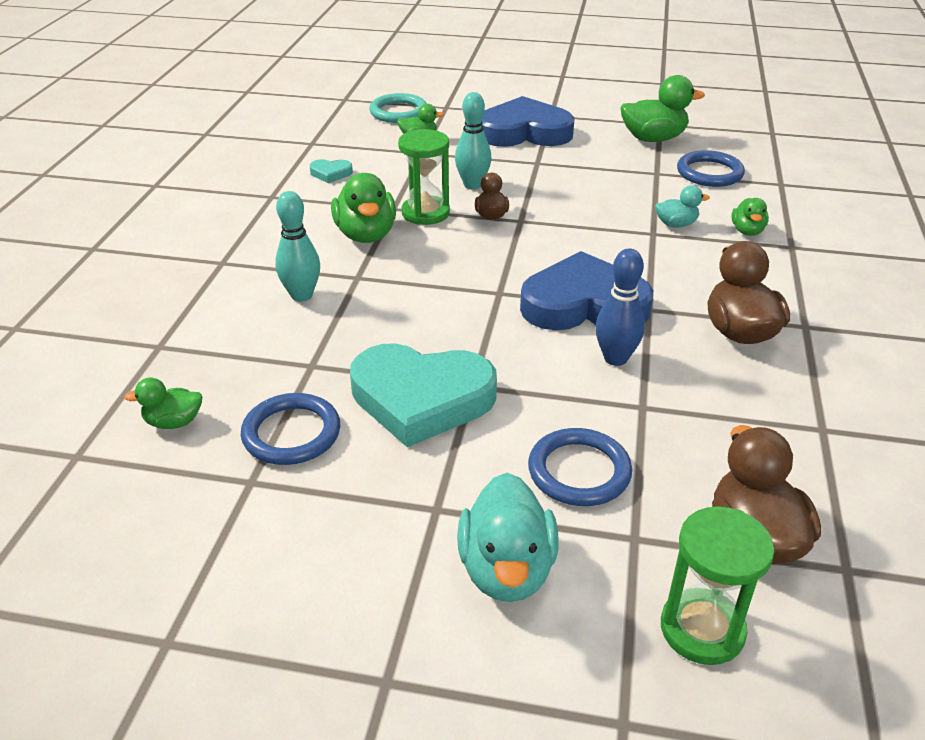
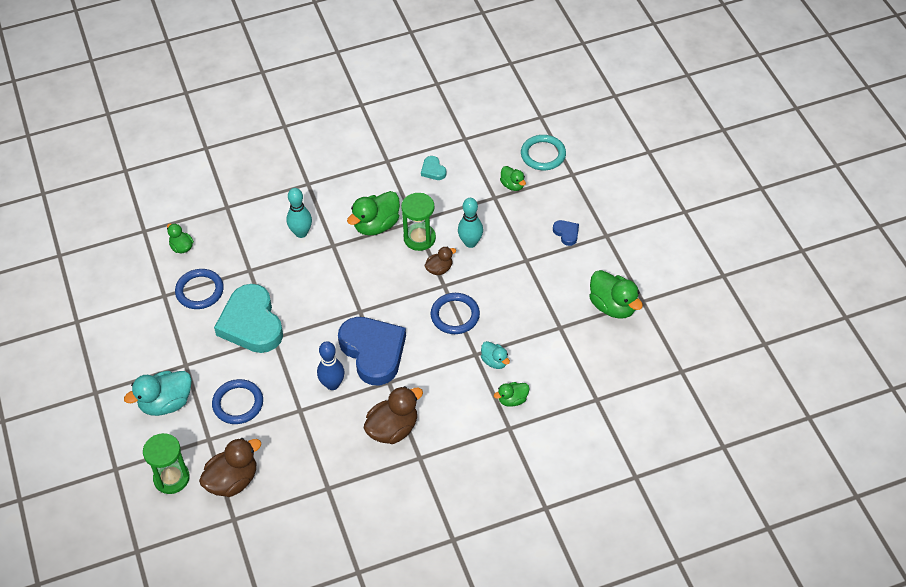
camera: 60 degrees right, 15 degrees up
blue heart [482,96,575,147] -> blue heart [553,220,579,246], size x0.41
blue ring [677,150,745,187] -> blue ring moved to [430,293,480,334]

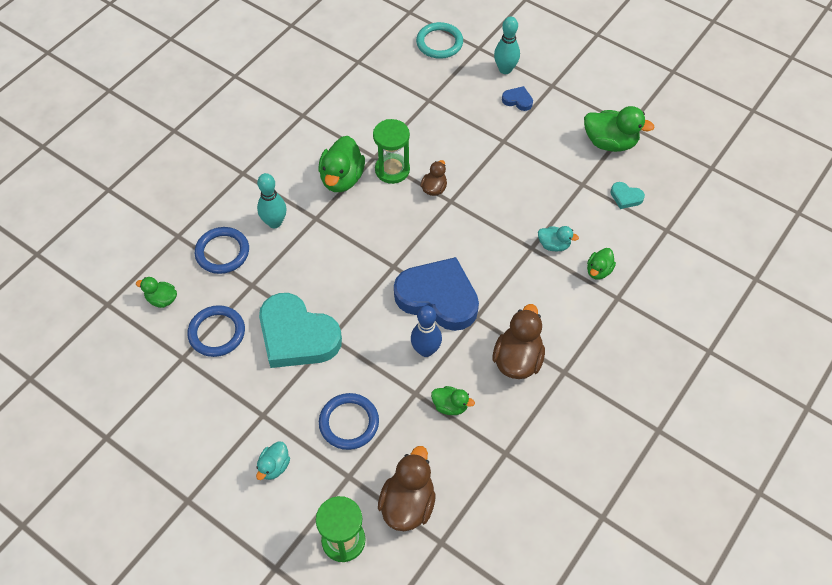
camera: 35 degrees left, 5 degrees up
turquoise duck [124,371,192,416] -> turquoise duck [256,441,290,480], size x0.56
turquoise heart [421,156,446,180] -> turquoise heart moved to [611,182,645,209]
blue ring [430,293,480,334] -> blue ring moved to [195,227,249,274]
turquoise bowling pin [458,198,483,248] -> turquoise bowling pin moved to [494,16,520,74]
green duck [500,166,526,191] -> green duck moved to [431,386,475,415]

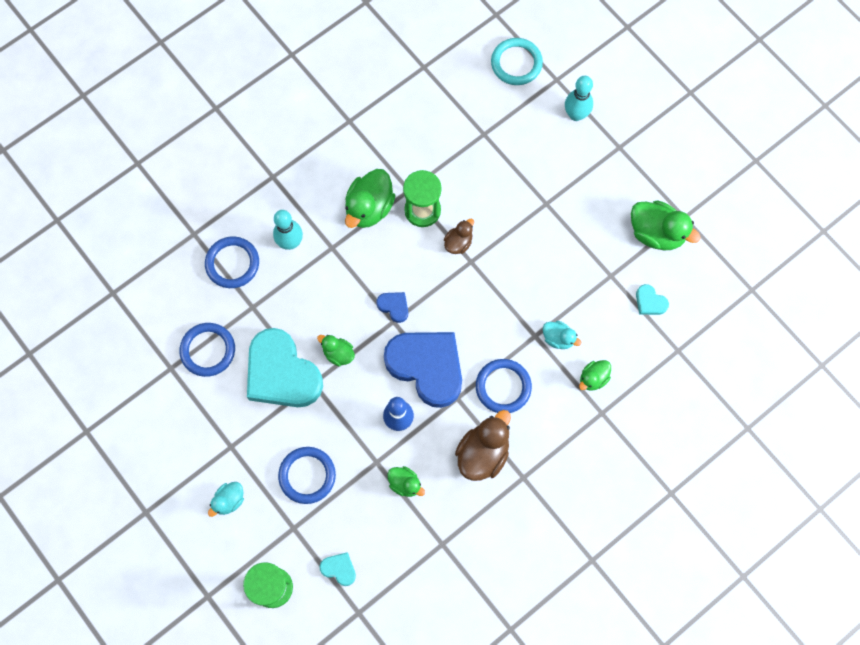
camera: 15 degrees right, 15 degrees up
green duck [136,277,177,308] -> green duck moved to [317,335,355,366]
brown duck [378,446,436,531] -> turquoise heart [320,552,356,586]
blue heart [502,86,533,111] -> blue heart moved to [376,292,408,323]
none -> blue ring [476,359,532,413]

